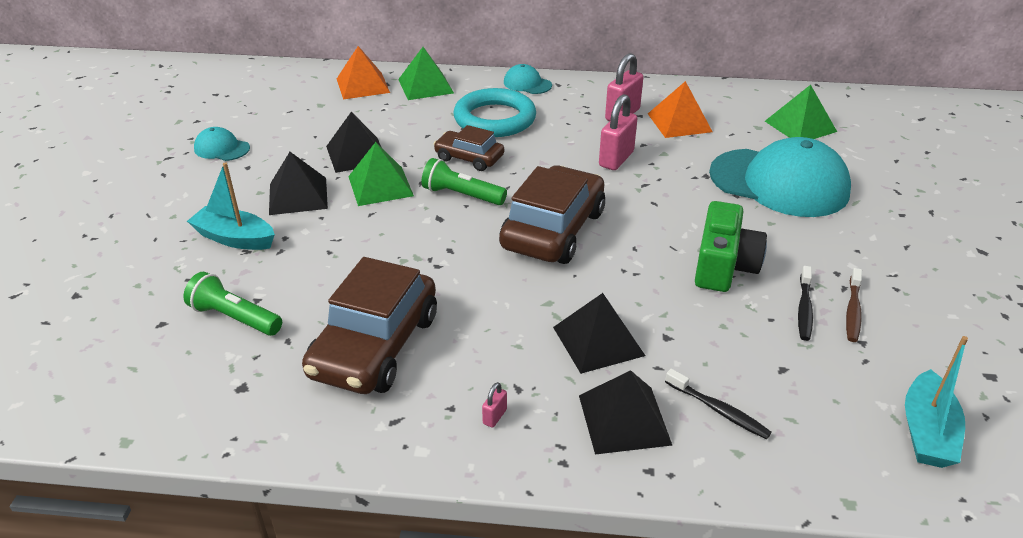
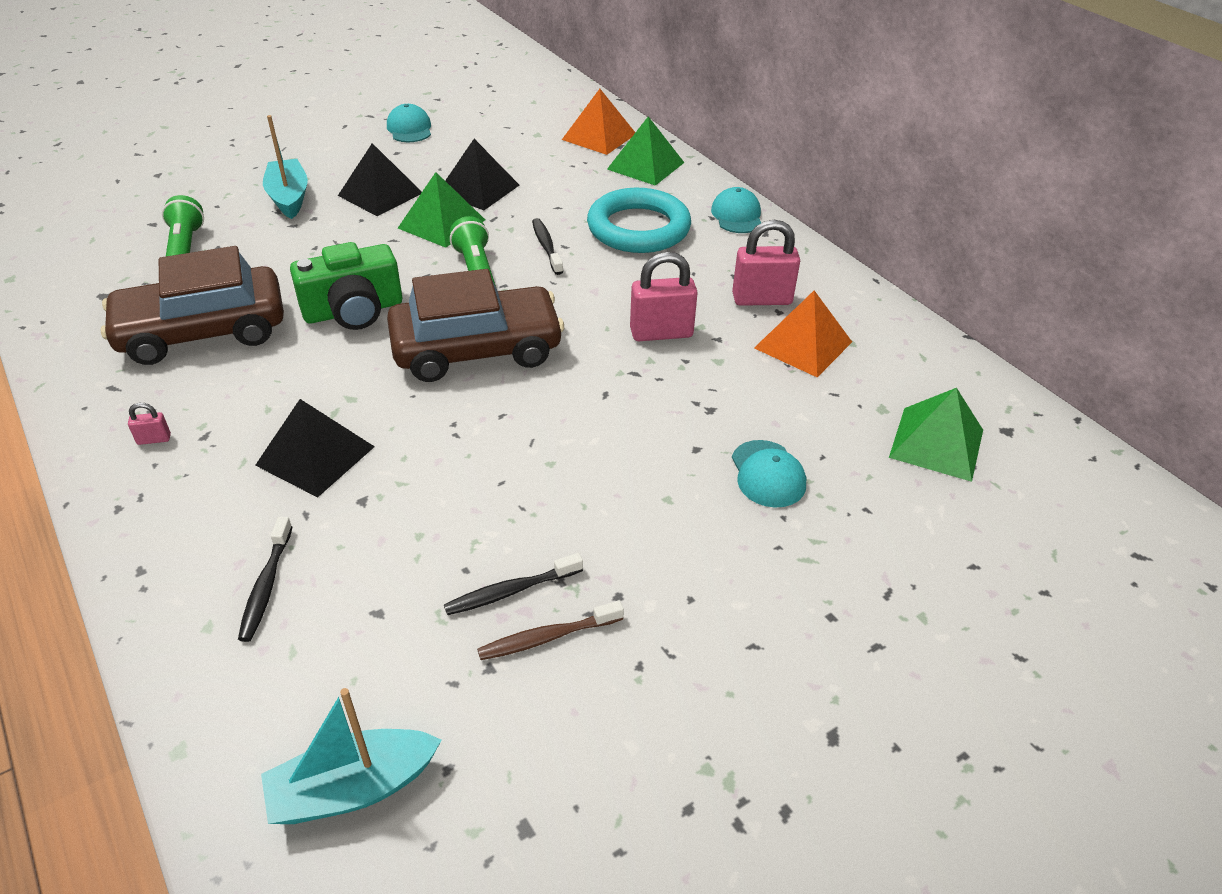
camera: 50 degrees right, 5 degrees up
brown car [434,125,504,171] -> black toothbrush [532,218,563,275]
black pyramid [579,370,672,455] -> none
green camera [695,201,767,292] -> green camera moved to [290,242,402,330]
turquoise cap [709,137,851,217] -> turquoise cap [732,440,806,508], size x0.44

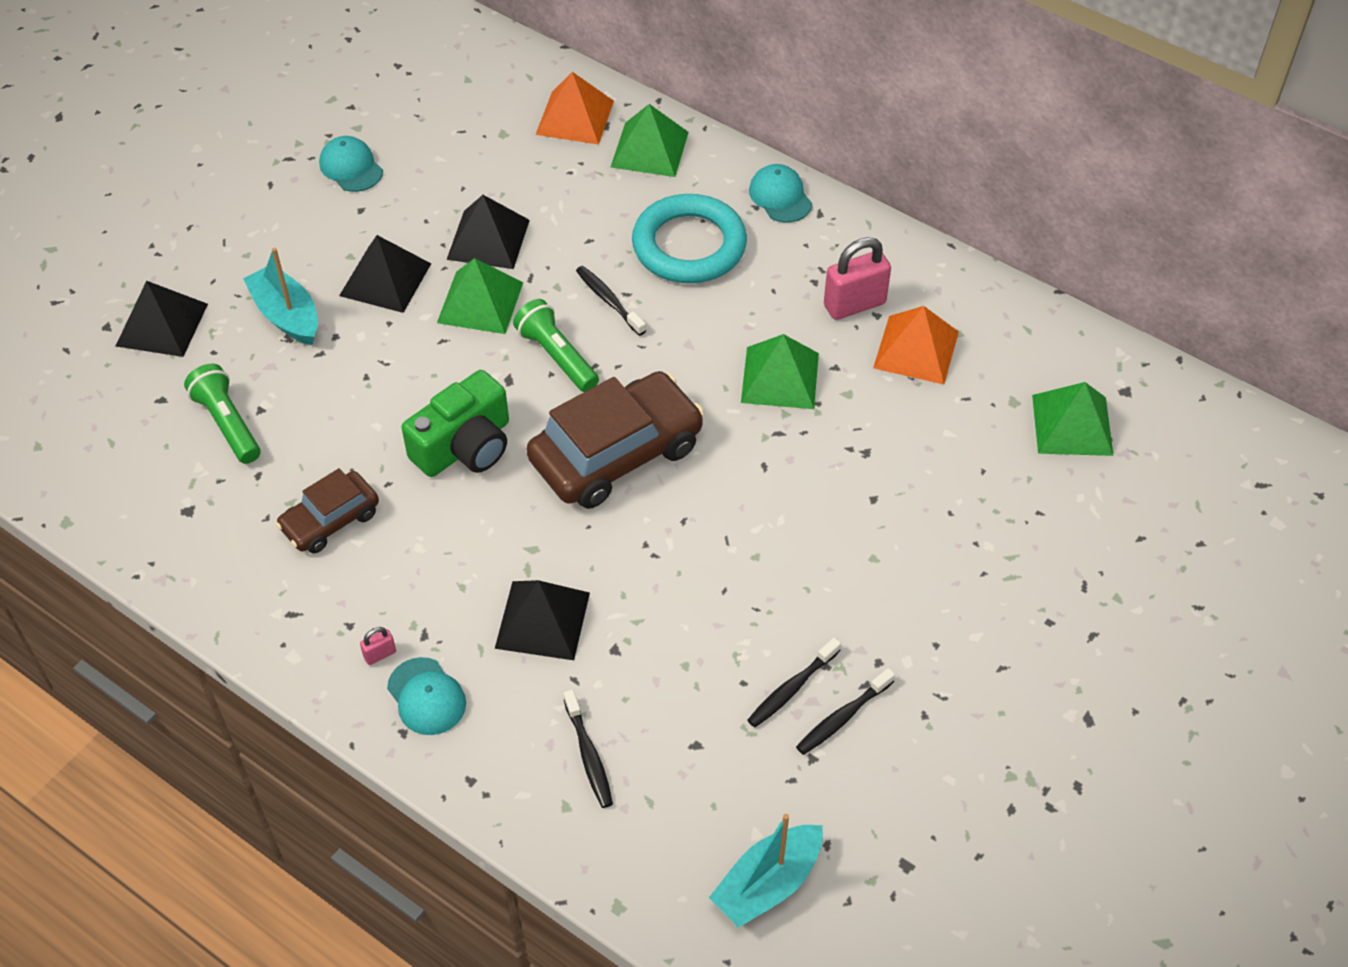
camera: 20 degrees left, 10 degrees up
brown car [101,246,284,365] -> brown car [276,468,379,553], size x0.56
brown toothbrush [477,601,624,660] -> black toothbrush [796,668,895,755]
pink padlock [630,252,698,341] -> green pyramid [741,334,819,409]
turquoise cap [732,440,806,508] -> turquoise cap moved to [387,657,466,735]
none -> black pyramid [116,281,208,357]

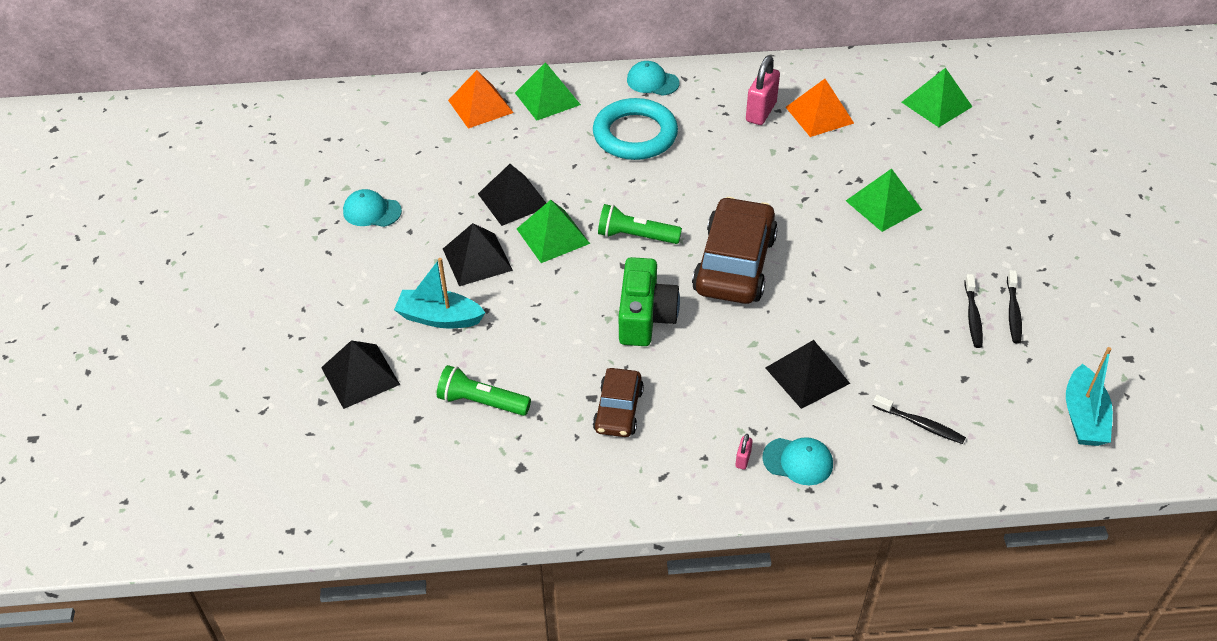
camera: 40 degrees left, 5 degrees down
black toothbrush [576,266,646,336] -> none
green pyramid [741,334,819,409] -> green pyramid moved to [846,168,922,232]

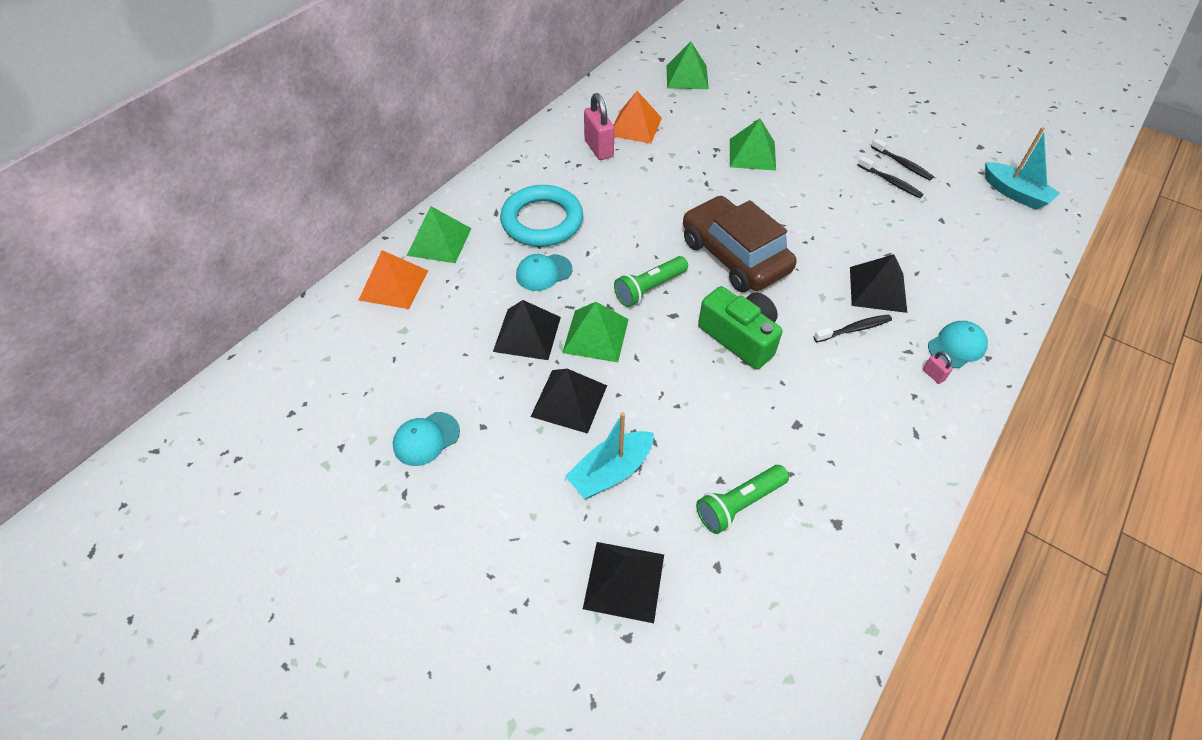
camera: 50 degrees left, 5 degrees up
brown car [593,368,644,437] -> none
turquoise cap [627,61,679,96] -> turquoise cap moved to [516,254,572,291]
black toothbrush [873,395,966,444] -> black toothbrush moved to [814,314,892,342]

